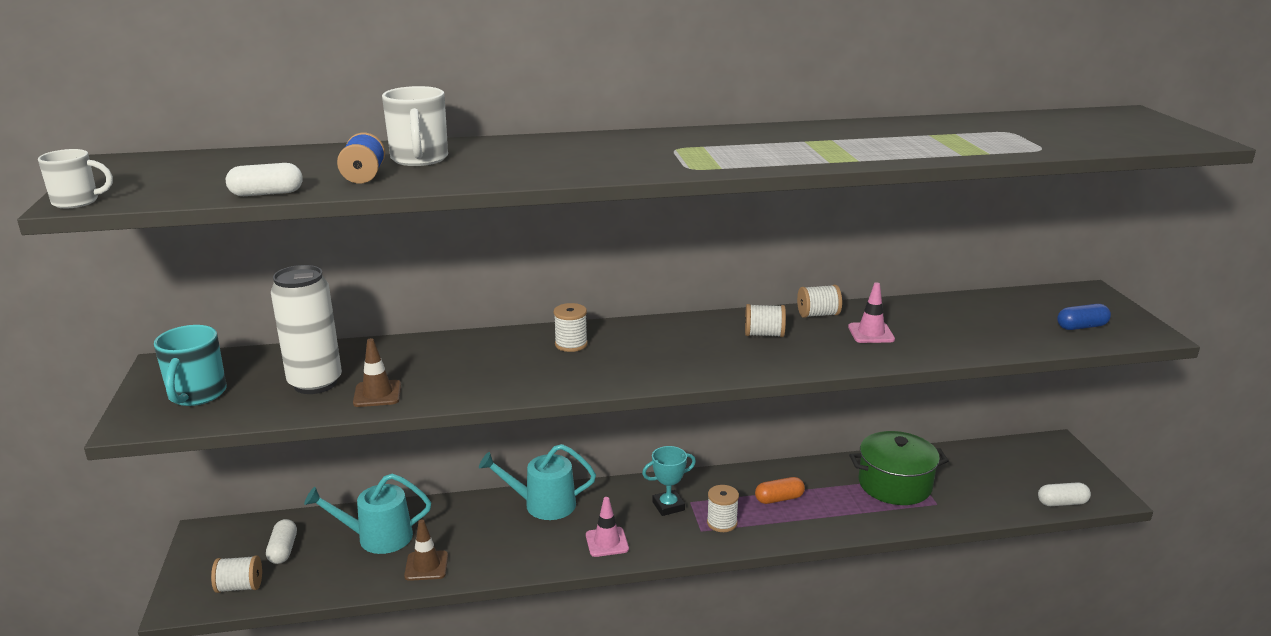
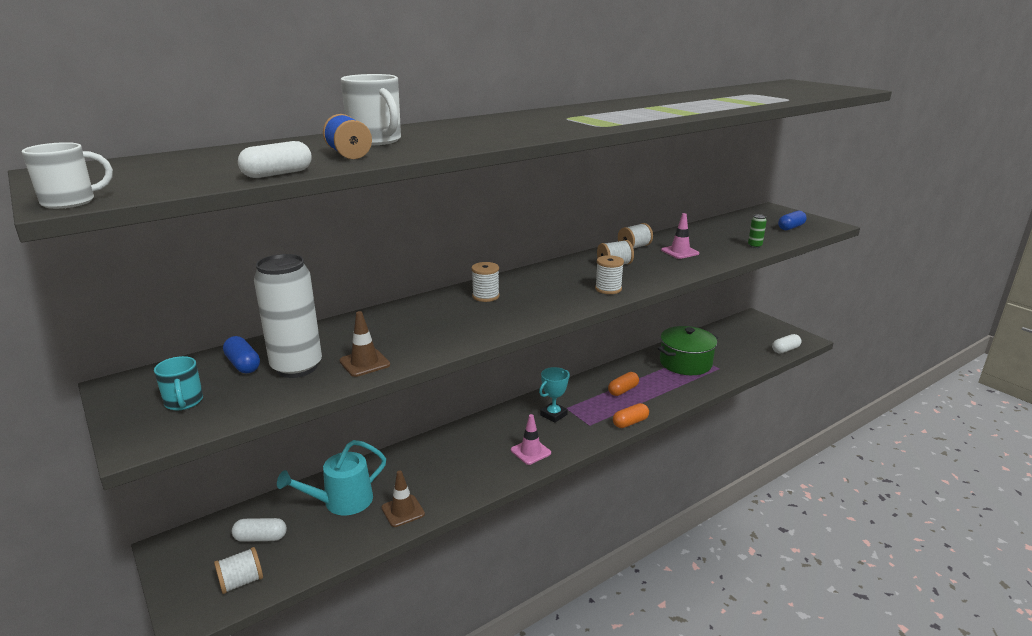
camera: 25 degrees left, 0 degrees up
turquoise mug [154,325,227,406] -> turquoise mug [154,356,203,410], size x0.65
white capsule [266,519,297,564] -> white capsule turned 60 degrees counterclockwise [232,518,287,542]
turquoise watering can [479,444,596,520] -> none
white spool [707,485,739,532] -> white spool moved to [595,255,624,294]
none -> blue capsule [223,336,260,373]
none -> orange capsule [613,403,649,428]
none -> green can [748,214,767,248]

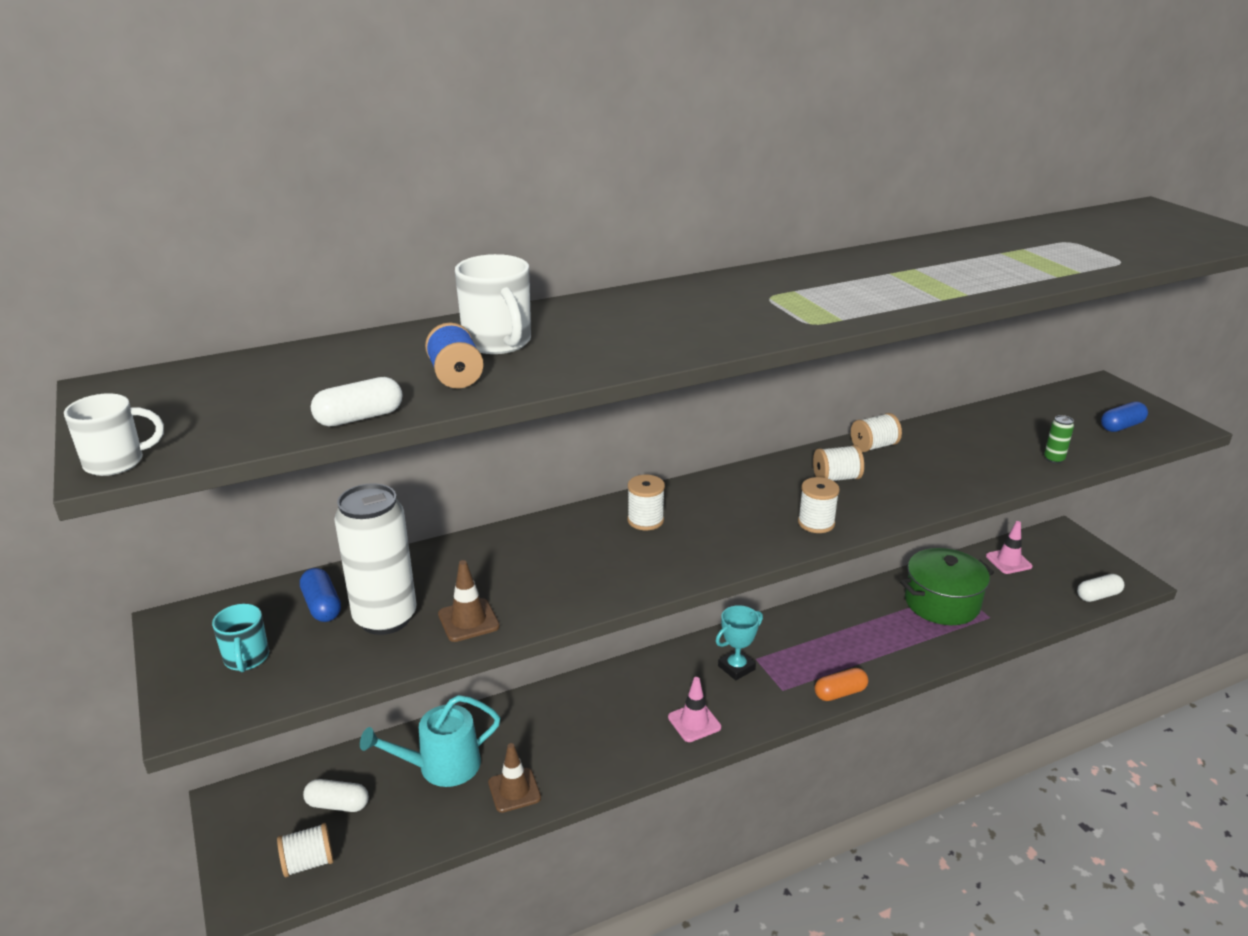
camera: 10 degrees right, 5 degrees up
orange capsule [608,372,639,396] -> none
pink traffic cone [661,213,699,259] -> pink traffic cone moved to [986,521,1032,574]

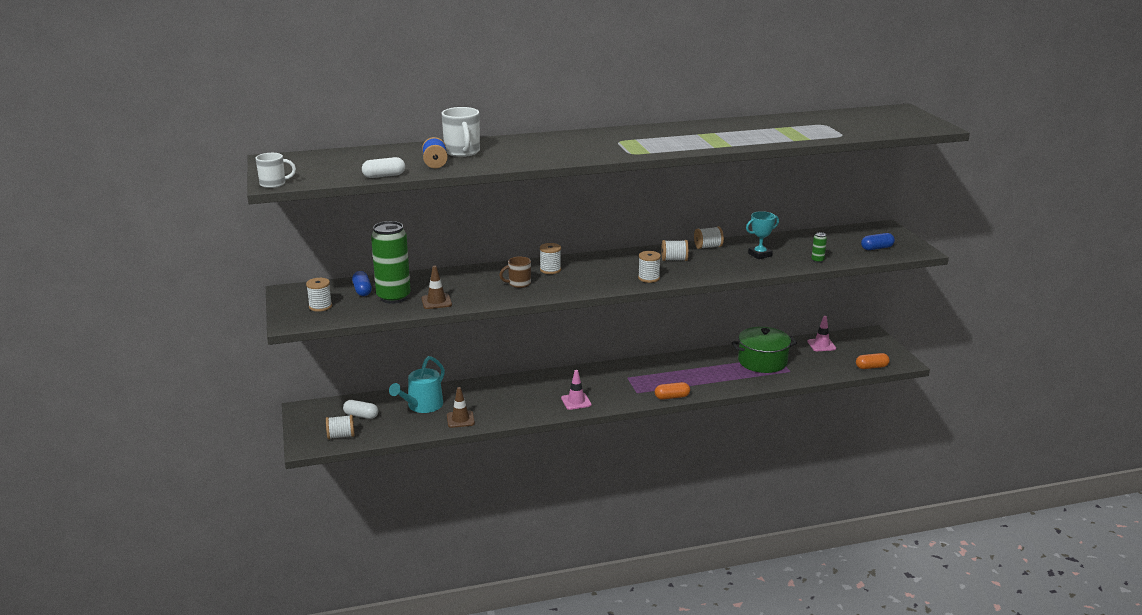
camera: 10 degrees right, 5 degrees down
turquoise mug [212,604,269,672] -> white spool [306,278,332,312]
white can [334,483,417,635] -> green can [371,221,411,304]
turquoise watering can [360,695,500,787] -> turquoise watering can turned 45 degrees counterclockwise [389,356,445,413]
turquoise trophy [716,605,763,680] -> turquoise trophy moved to [746,211,779,259]
white capsule [1077,574,1124,602] -> orange capsule [856,353,890,369]
none -> brown mug [499,256,531,288]

